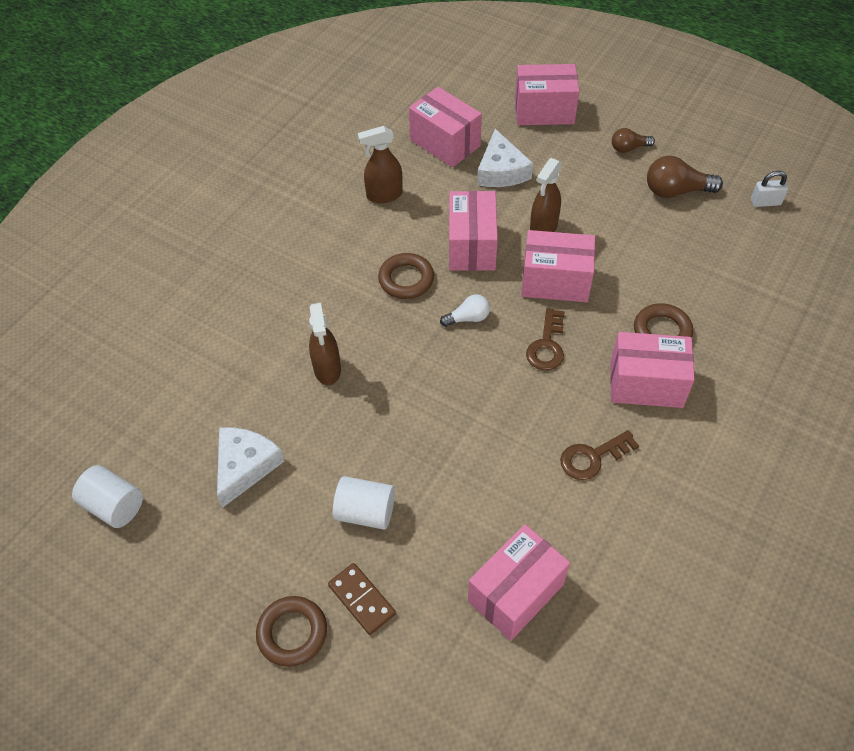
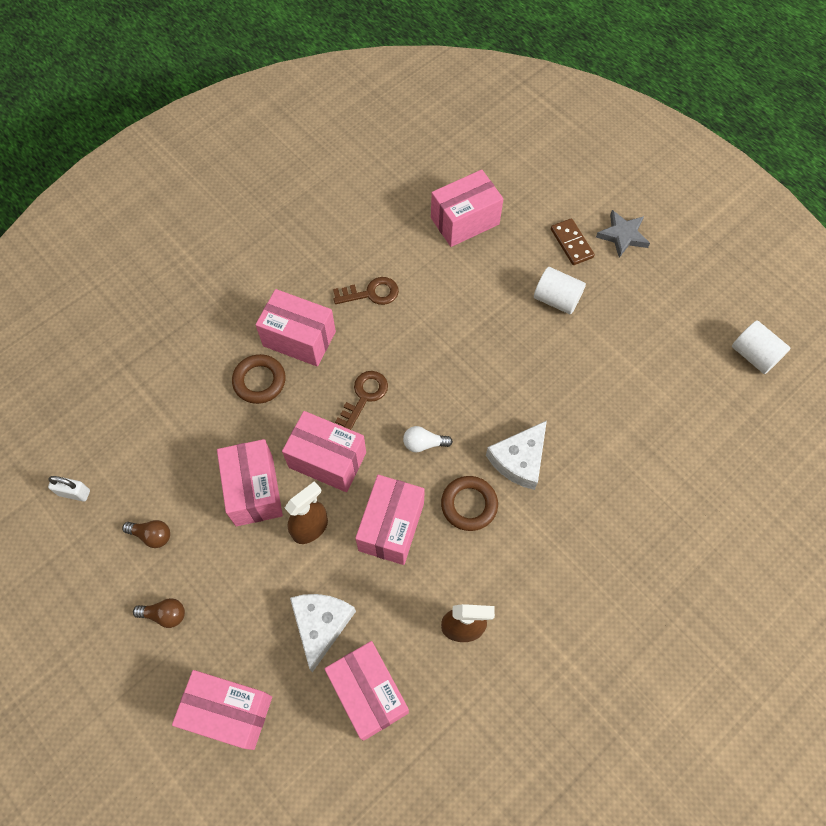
camera: 165 degrees left, 10 degrees up
white cheese [217,427,284,508] -> white cheese moved to [486,421,547,490]
brown ring [256,596,327,667] -> grey star [596,210,650,258]
brown spray bottle [309,303,341,385] -> none
brown light bulb [647,156,723,198] -> brown light bulb [122,520,170,548], size x0.61
none -> pink box [217,439,283,526]

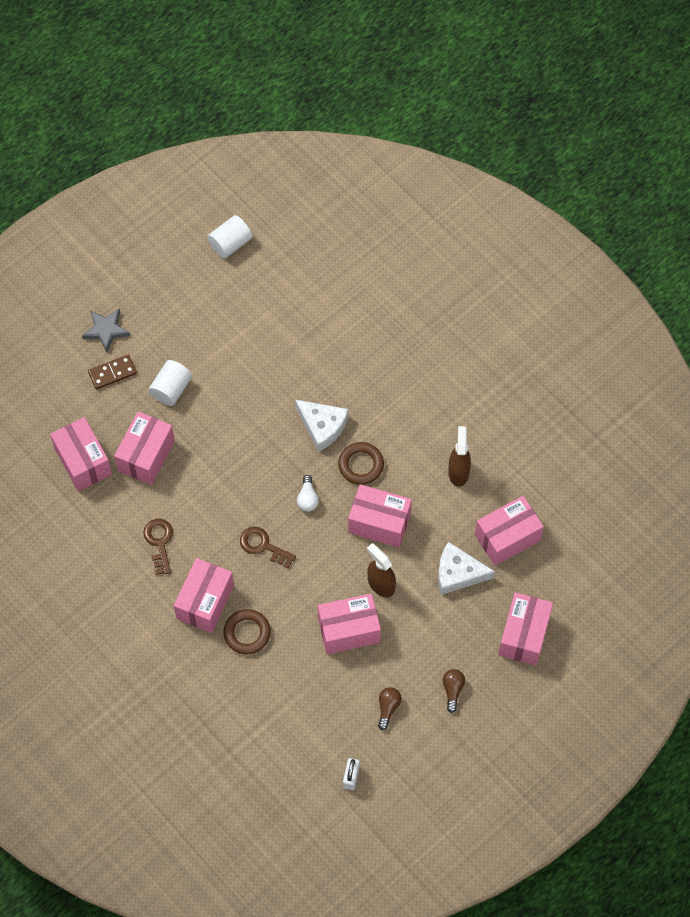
camera: 90 degrees left, 0 degrees up
pink box [282,411,366,492] -> pink box moved to [114,411,175,485]

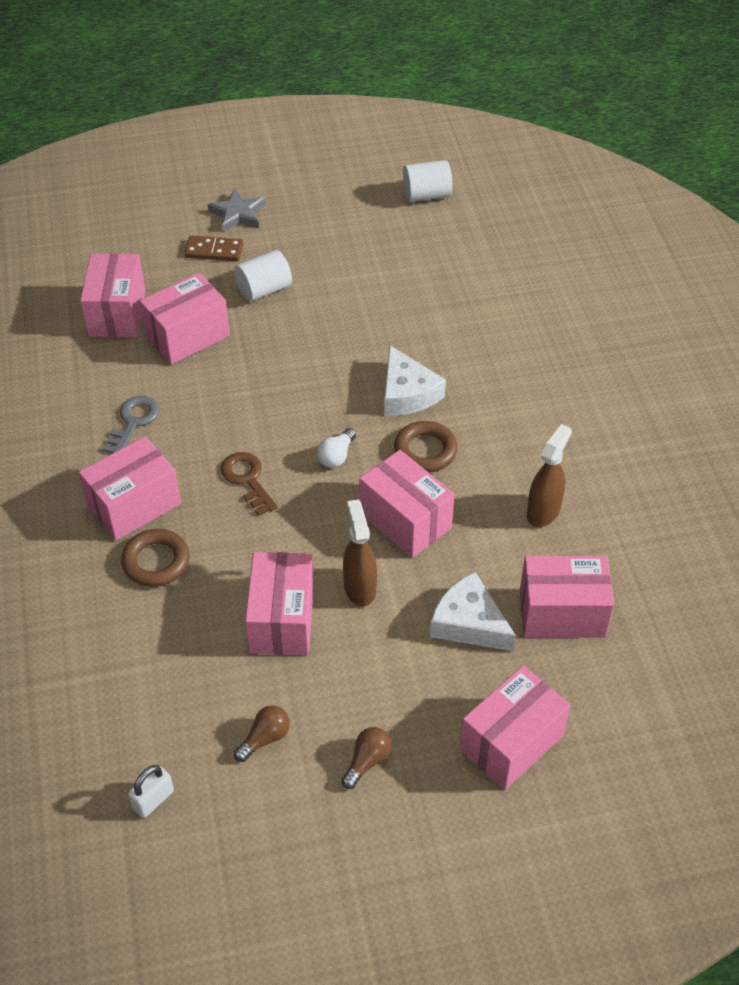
camera: 30 degrees right, 15 degrees down
brown key [143,519,173,575] -> grey key [102,396,159,454]
pink box [318,593,381,654] -> pink box turned 75 degrees clockwise [245,552,314,655]

